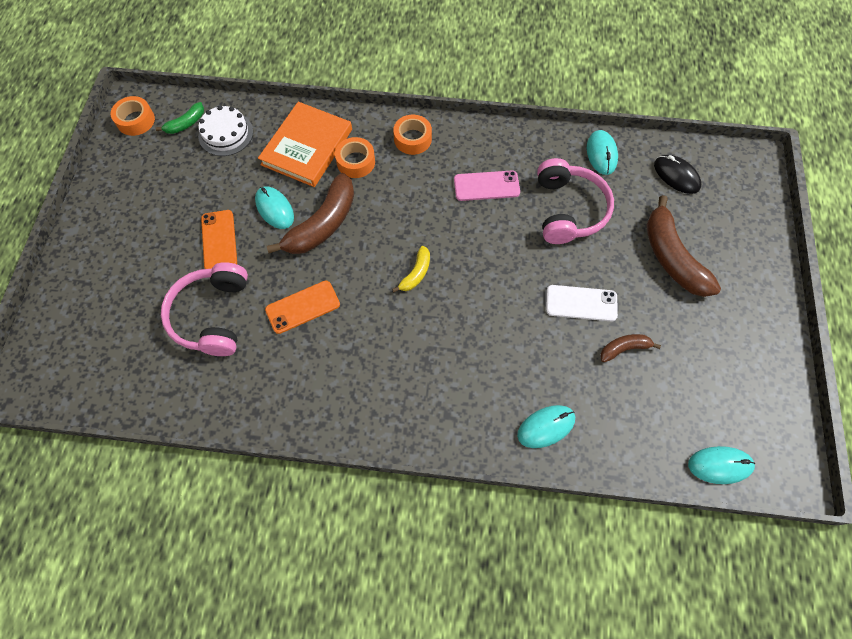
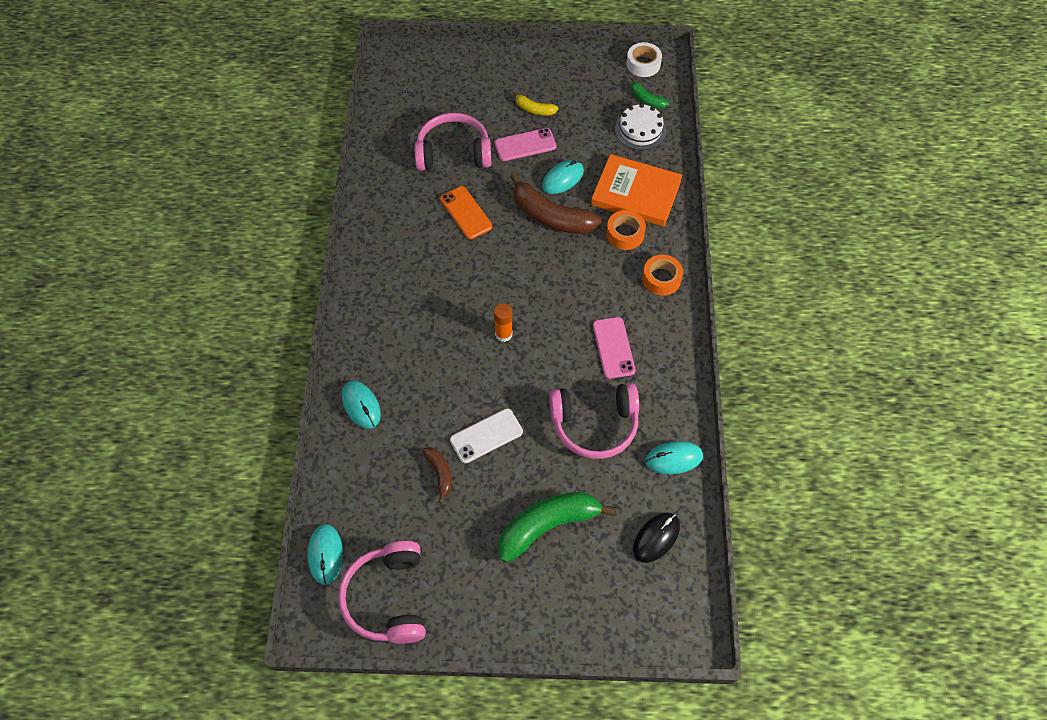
camera: 85 degrees right, 5 degrees down
orange tape [111,96,155,136] -> white tape [626,42,662,77]
orange phone [201,210,237,269] -> pink phone [494,128,557,161]
yellow banana [392,246,430,292] -> yellow banana moved to [513,91,559,116]
white phone [546,285,618,321] -> white phone turned 60 degrees clockwise [450,408,523,463]
brown banana [646,195,721,297] -> green banana [498,492,615,562]
none -> pink headphones [338,541,426,644]
none -> orange glue stick [494,303,512,342]

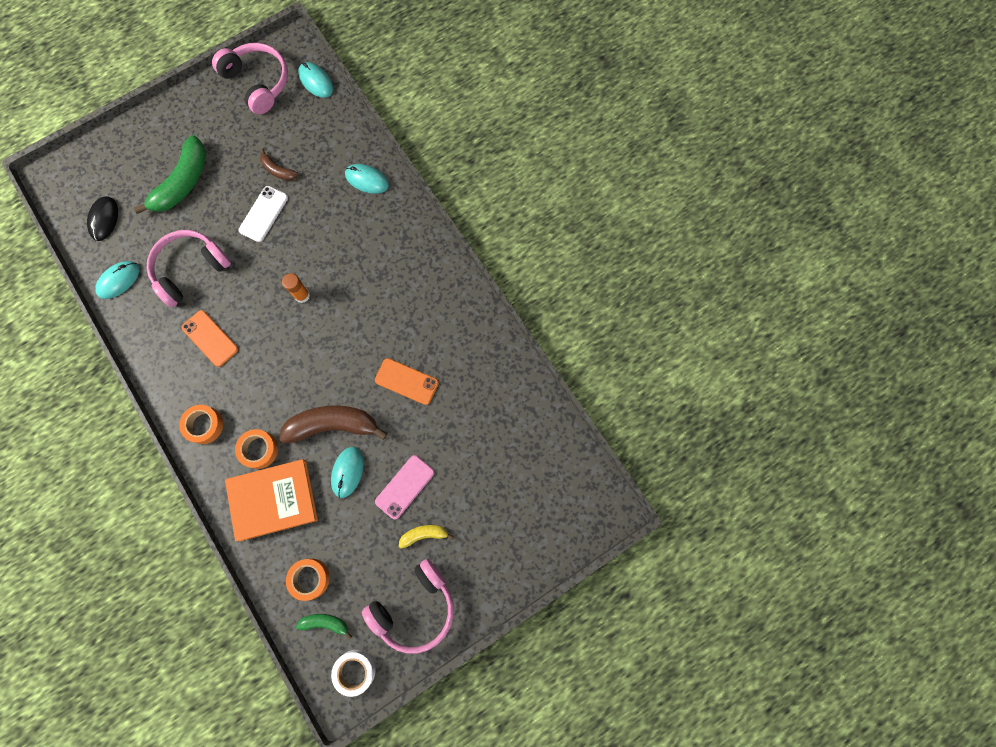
camera: 145 degrees right, 15 degrees up
pink headphones [414,113,491,171] -> pink headphones moved to [362,559,454,654]
pink phone [593,317,636,379] -> orange phone [182,310,238,367]
white cake [615,104,666,150] -> orange tape [286,558,330,601]

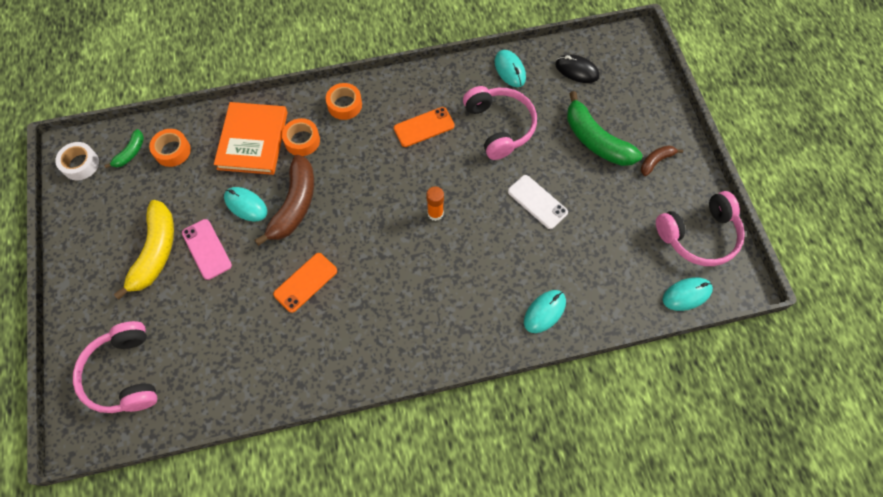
camera: 110 degrees right, 10 degrees down
brown banana [260,148,298,181] -> brown banana moved to [641,145,683,176]
pink headphones [362,559,454,654] -> pink headphones moved to [73,321,157,413]
yellow banana [399,525,454,548] -> yellow banana [113,200,174,300], size x1.99

